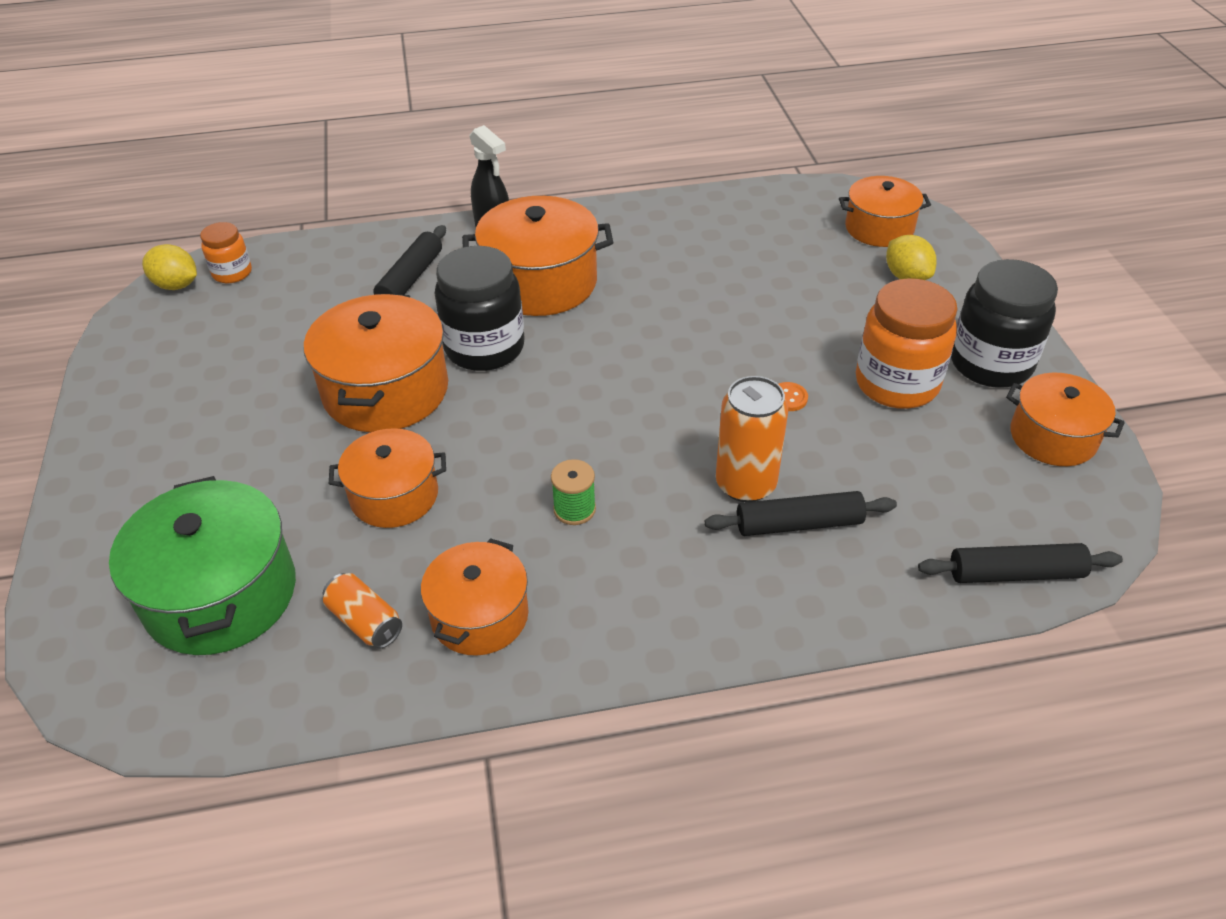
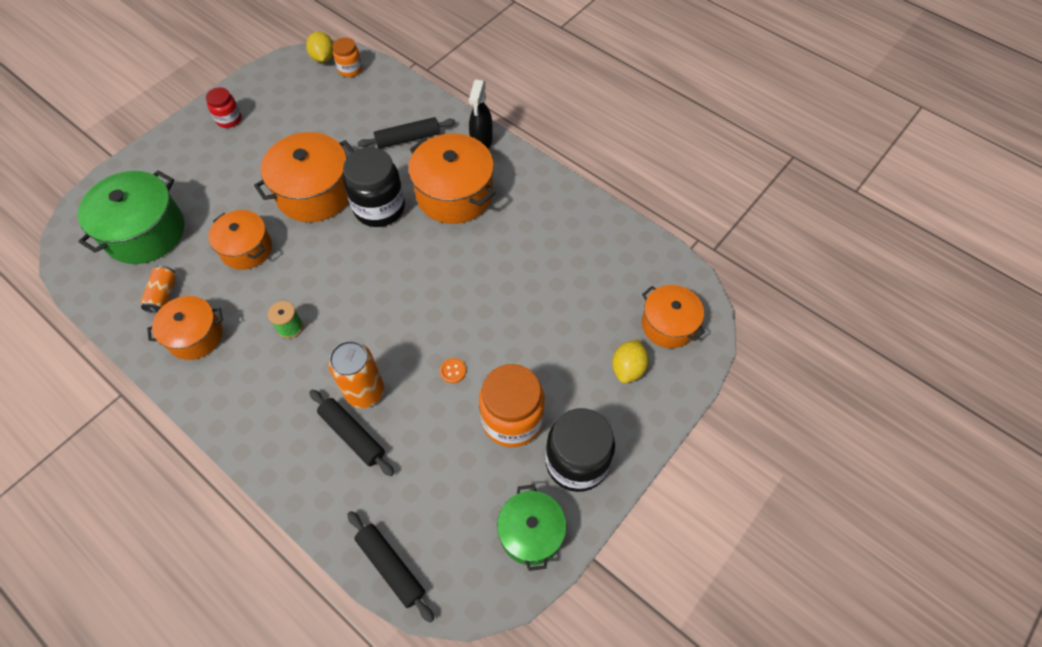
camera: 50 degrees right, 15 degrees up
orange pot [1006,373,1125,466] -> green pot [497,485,567,571]
none -> red jar [206,87,242,128]

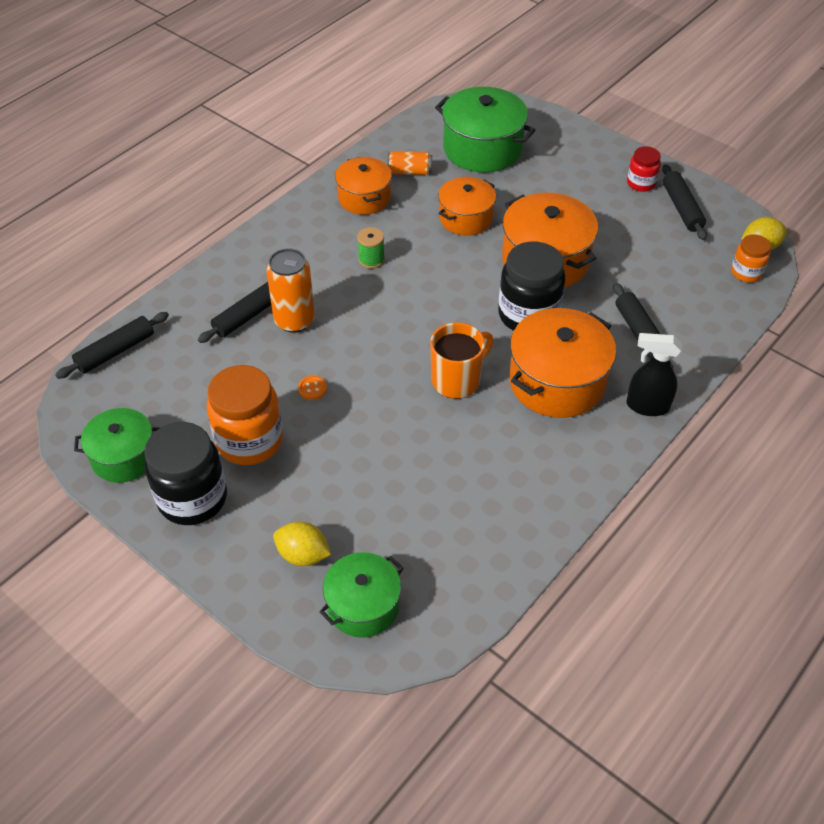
camera: 90 degrees right, 10 degrees down
orange pot [642,285,705,348] -> green pot [319,552,404,638]
none -> orange mug [430,322,493,399]
none -> black rolling pin [662,164,707,240]

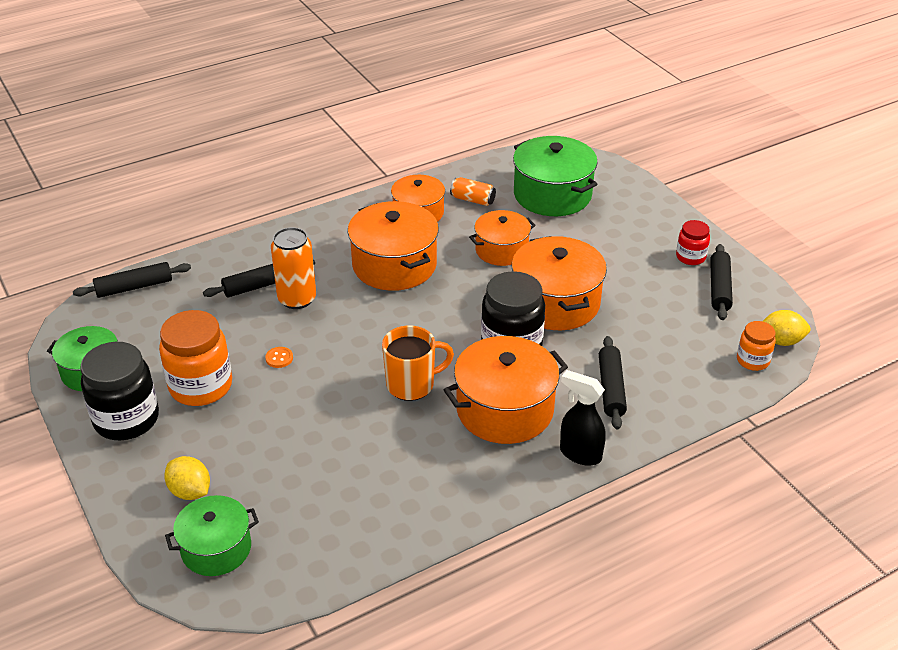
camera: 20 degrees right, 10 degrees down
green spool [357,227,385,269] -> orange pot [348,201,439,291]

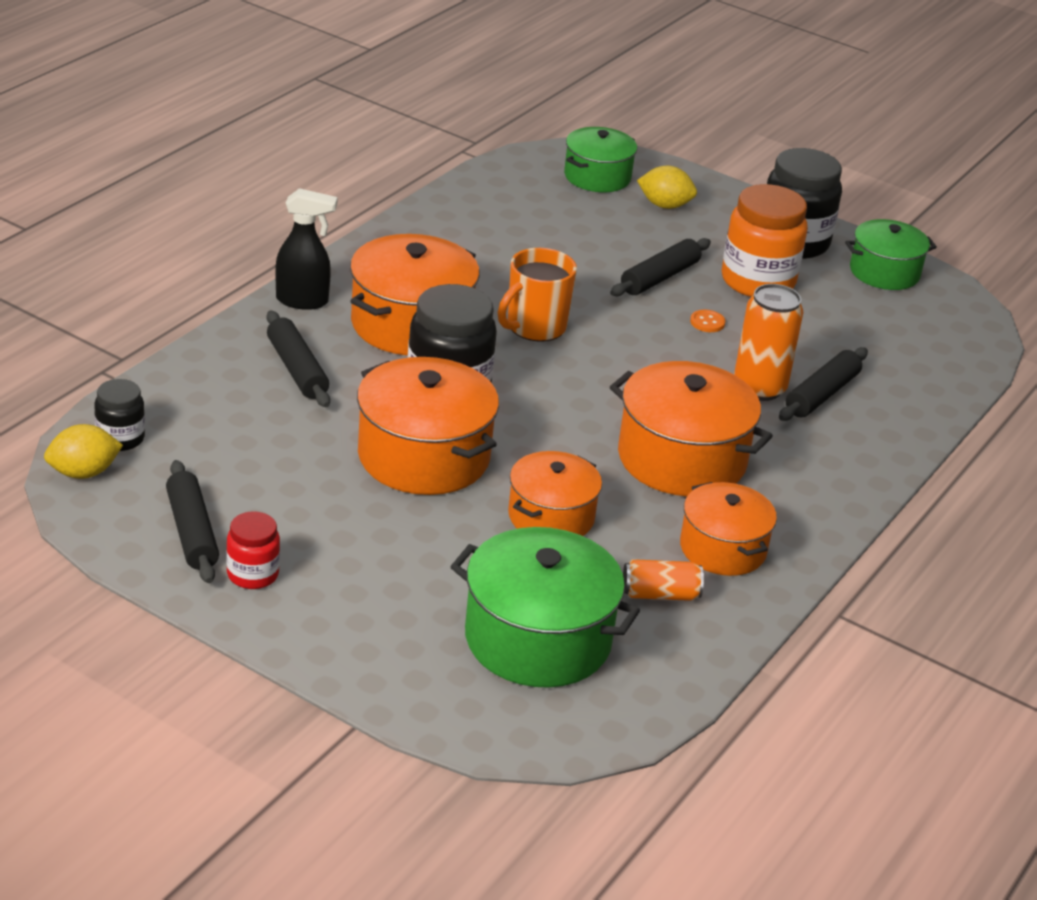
camera: 150 degrees right, 5 degrees down
black rolling pin [73,262,191,298] -> black rolling pin moved to [610,238,711,297]
orange jar [737,321,776,371] -> black jar [94,379,145,451]

